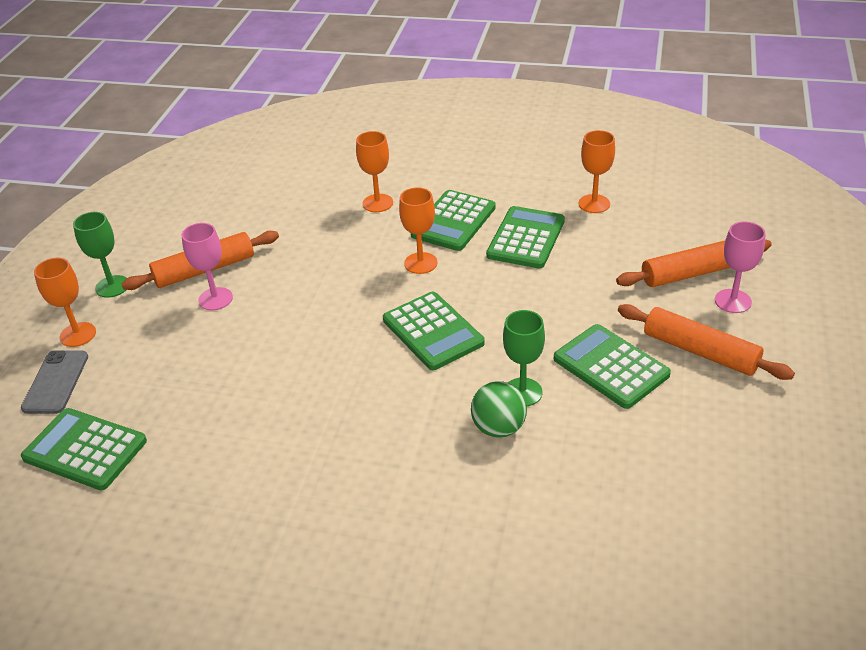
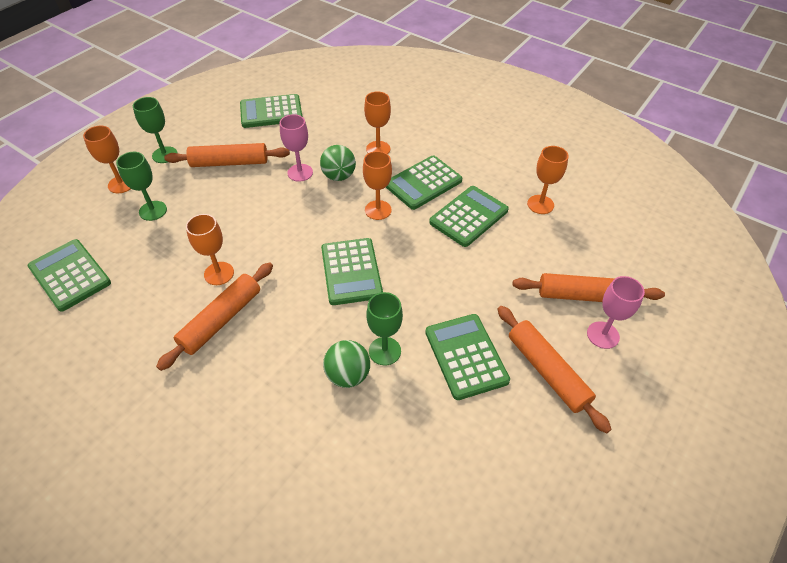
camera: 20 degrees right, 10 degrees up
grey phone [21,350,88,414] -> none
pink goblet [182,223,233,310] -> pink goblet moved to [280,114,313,182]
none -> green goblet [116,152,167,221]
none -> orange rolling pin [156,262,273,371]
none -> orange goblet [186,214,234,285]
none -> green calculator [240,94,302,128]
none -> green ball [320,145,356,181]

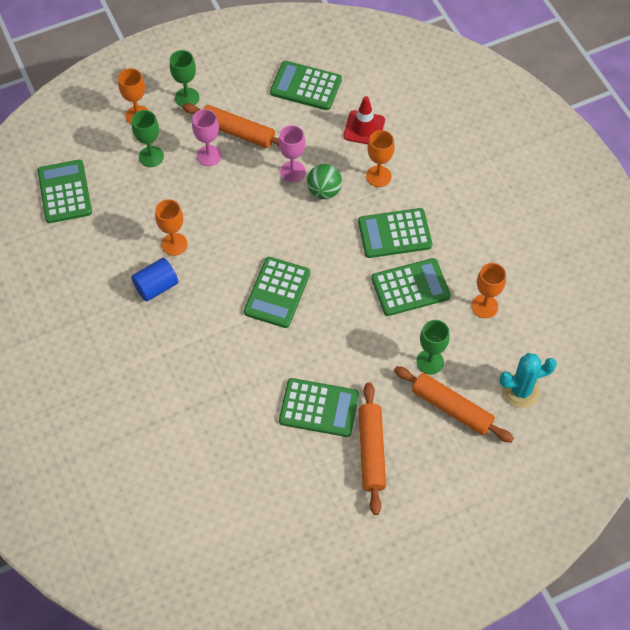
camera: 30 degrees right, 10 degrees up
orange rolling pin [156,262,273,371] -> blue cylinder [131,258,178,302]
green ball [323,340,370,388] -> none
orange goblet [363,151,392,220] -> none
green goblet [367,292,403,365] -> green goblet moved to [416,320,450,374]
green calculator [425,314,510,400] -> green calculator turned 90 degrees clockwise [279,378,359,437]
pink goblet [587,276,645,349] -> pink goblet moved to [192,109,222,166]
none -> red traffic cone [343,96,385,144]
none -> turquoise cactus [499,353,557,408]

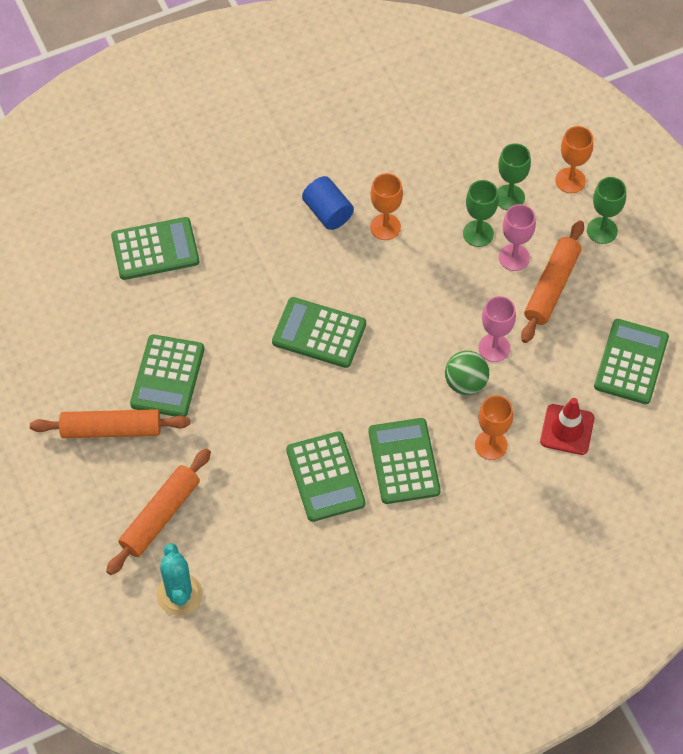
camera: 90 degrees right, 0 degrees up
green calculator [38,160,92,223] -> green calculator moved to [111,217,199,280]
green goblet [416,320,450,374] -> green goblet moved to [463,180,499,247]
orange goblet [471,263,506,318] -> none

